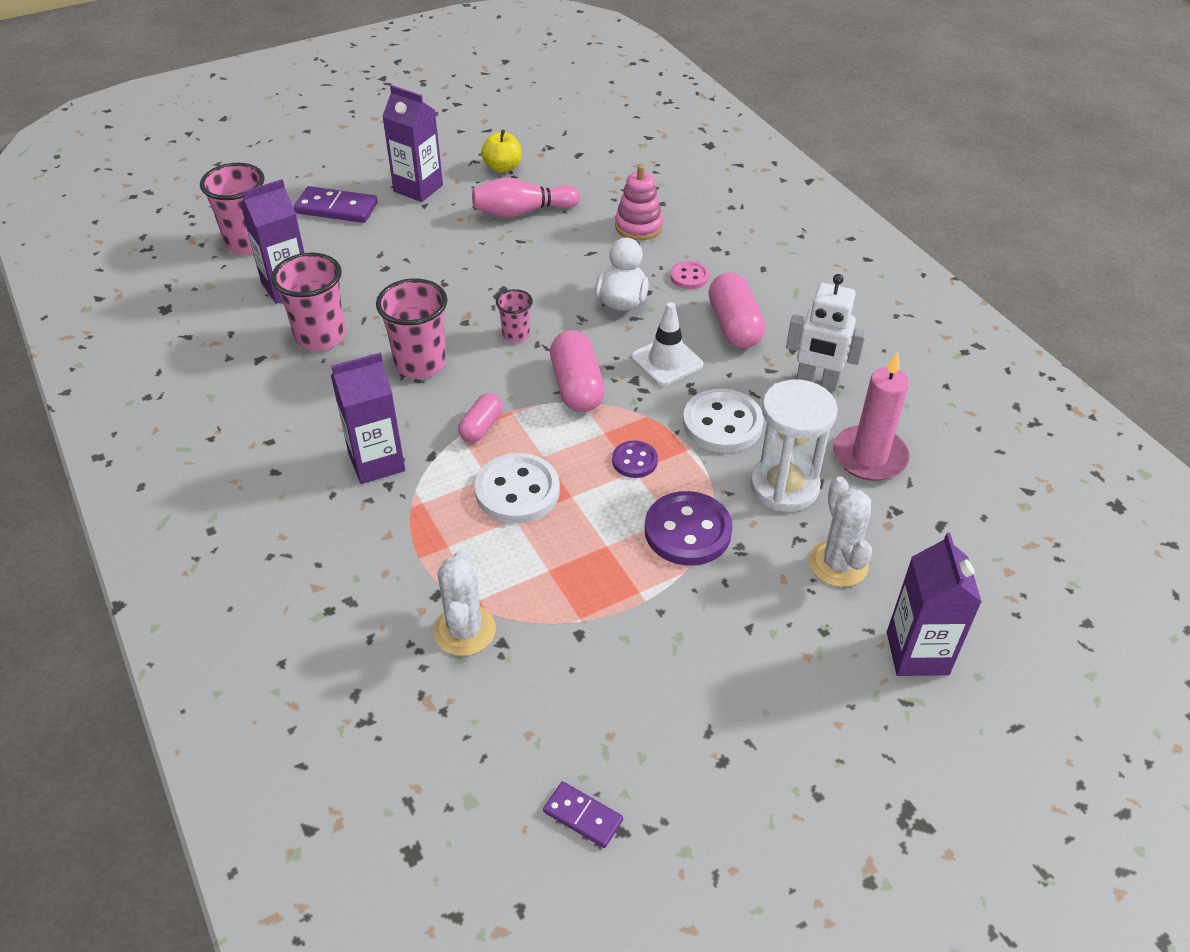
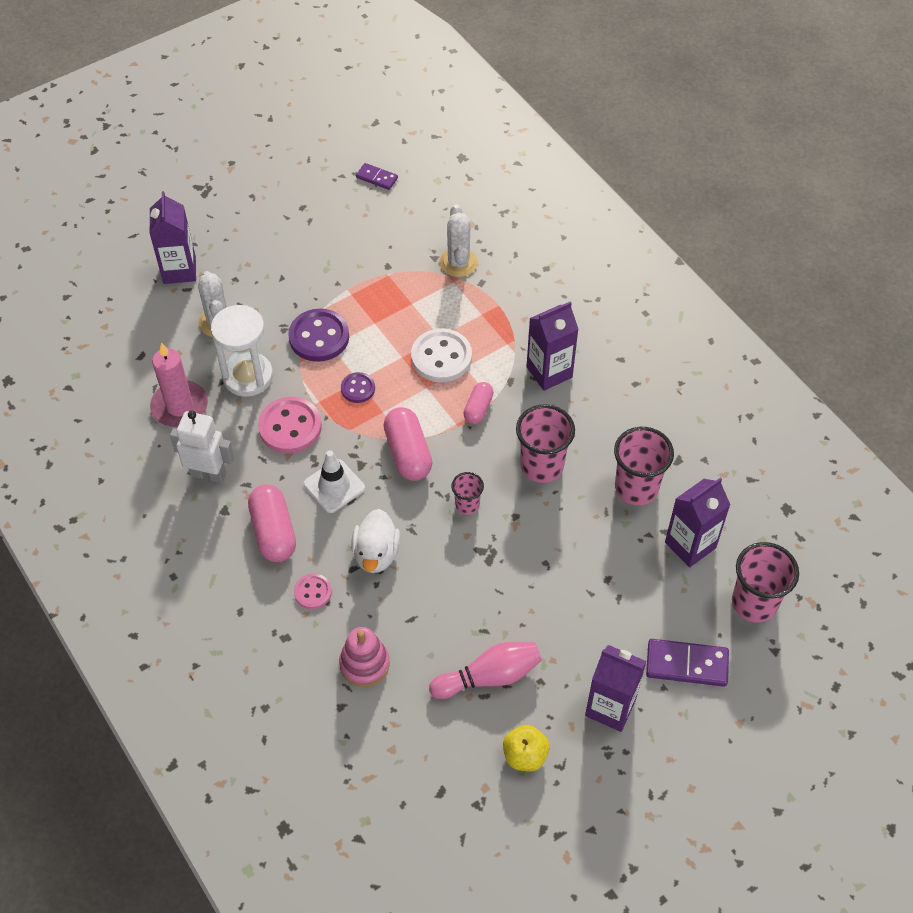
camera: 175 degrees right, 10 degrees up
white button [683,389,764,453] -> pink button [258,397,322,454]

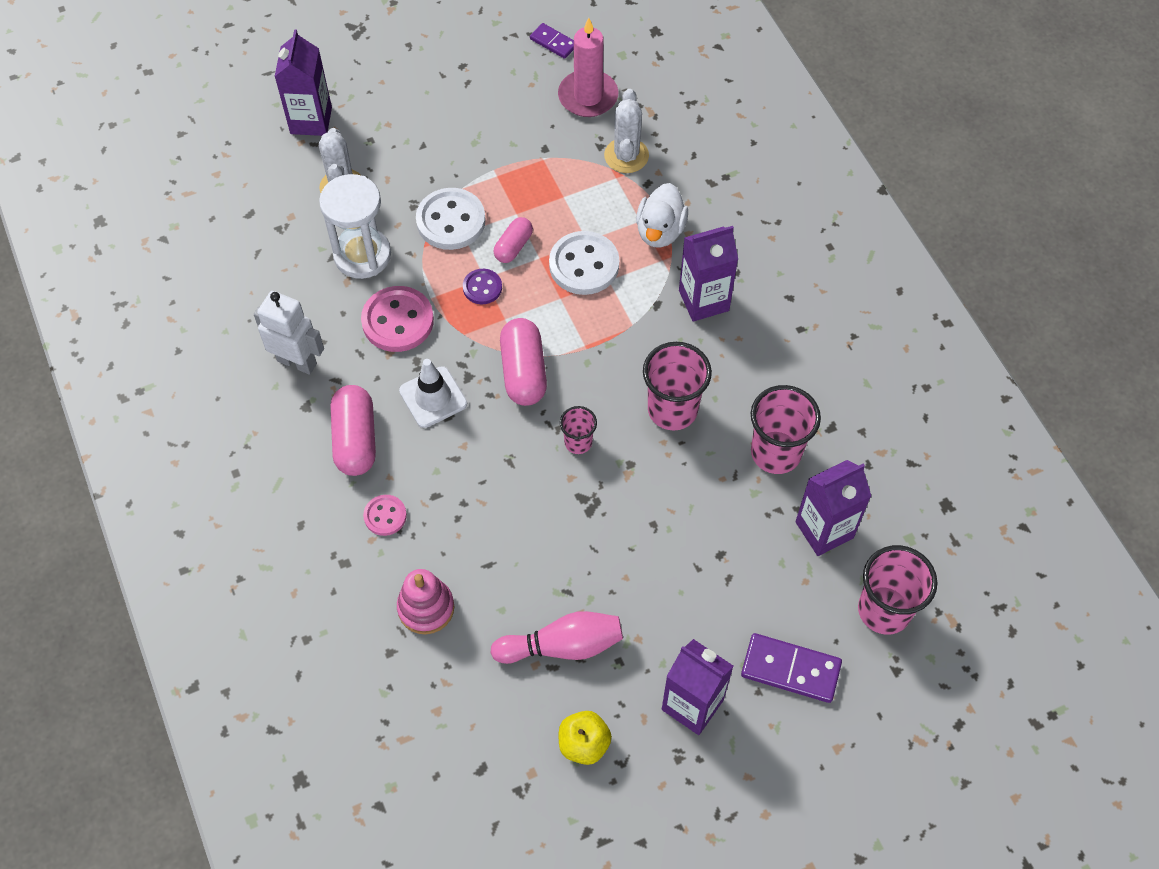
camera: 10 degrees right, 5 degrees up
pink candle [150,343,208,427] -> pink candle moved to [558,18,618,117]
purple button [288,309,349,362] -> white button [416,188,486,250]
white duck [351,509,400,573] -> white duck moved to [636,183,688,248]
pink capsule [463,382,494,424] -> pink capsule moved to [494,217,533,263]

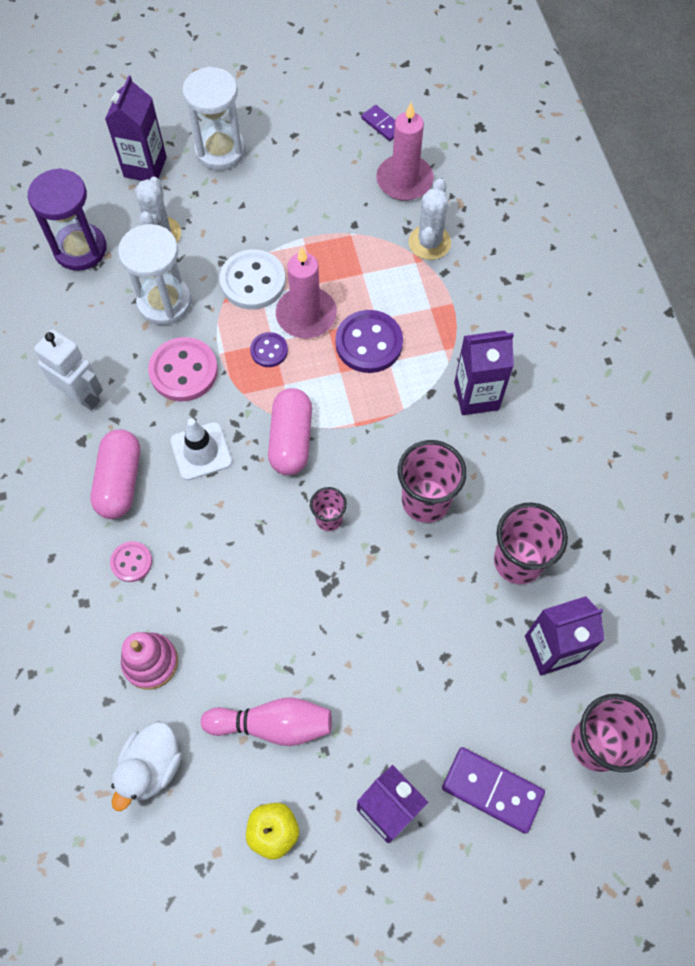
camera: 10 degrees right, 5 degrees up
pink capsule [494,217,533,263] -> pink candle [276,247,337,338]
white button [549,231,619,295] -> purple button [335,310,403,373]
white duck [636,183,688,248] -> white duck moved to [111,722,182,811]
none -> purple hourglass [28,168,106,271]
none -> white hourglass [182,67,246,170]

